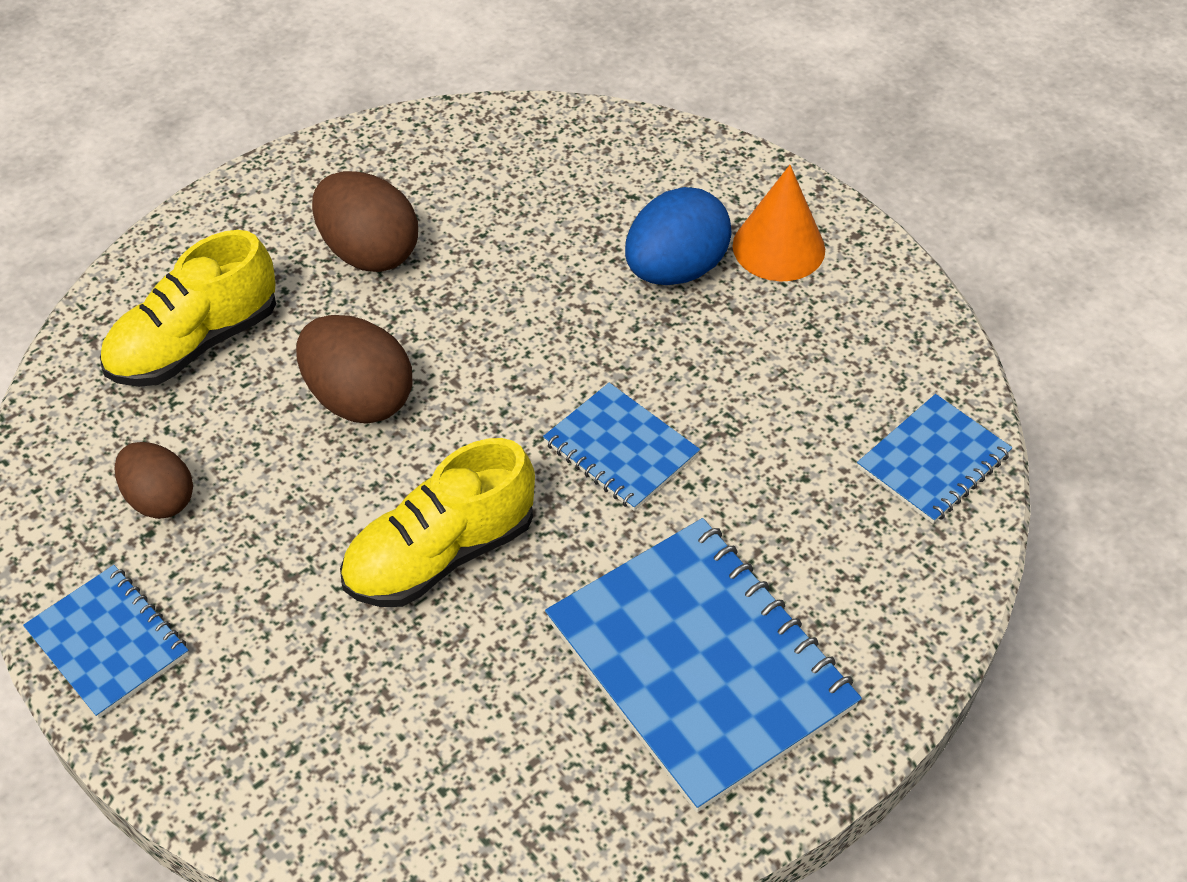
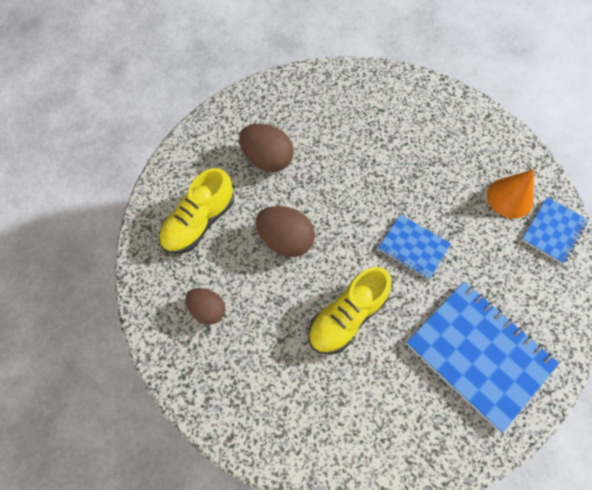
camera: 10 degrees left, 15 degrees up
blue notebook [23,565,189,718] -> none
blue egg [625,187,732,285] -> none
orange cone [733,165,825,281] -> orange cone moved to [487,169,534,219]

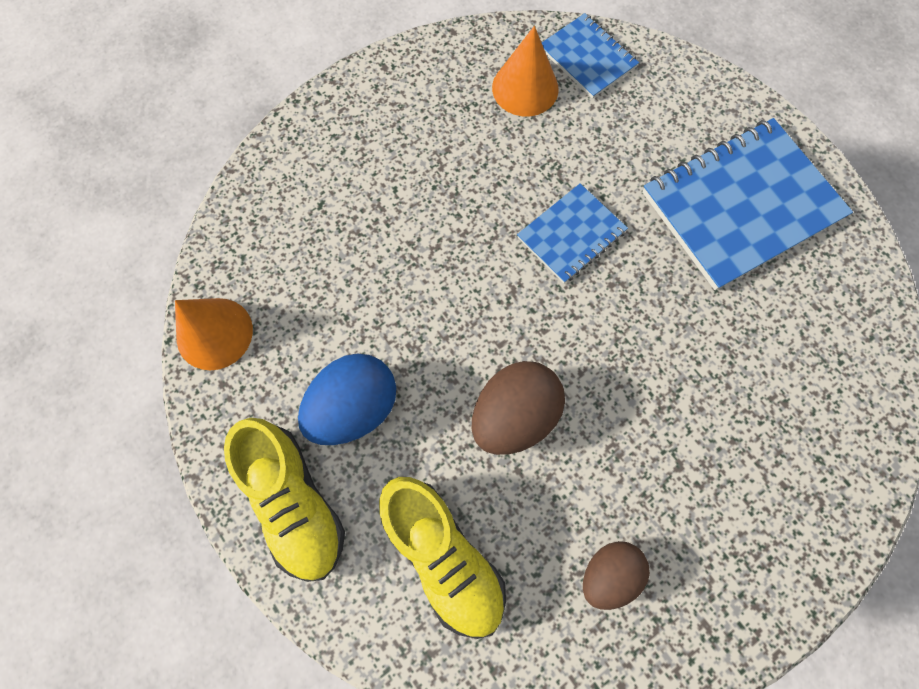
camera: 75 degrees left, 5 degrees up
brown egg [239,124,294,172] -> blue egg [298,353,396,445]
yellow shoe [309,267,392,355] -> yellow shoe moved to [224,418,345,582]
none -> orange cone [175,298,253,370]

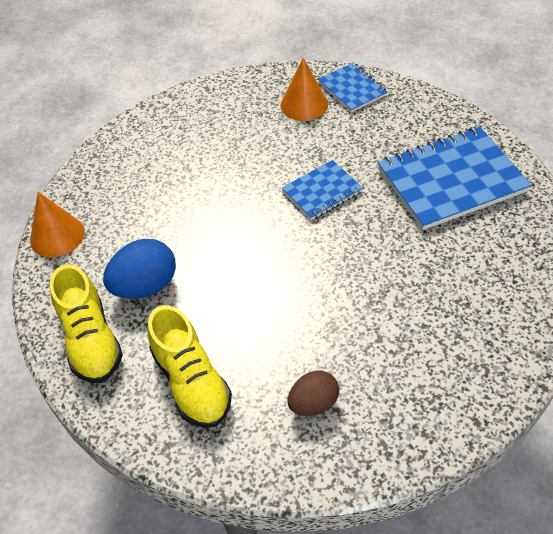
camera: 10 degrees right, 20 degrees down
brown egg [472,361,565,455] -> none

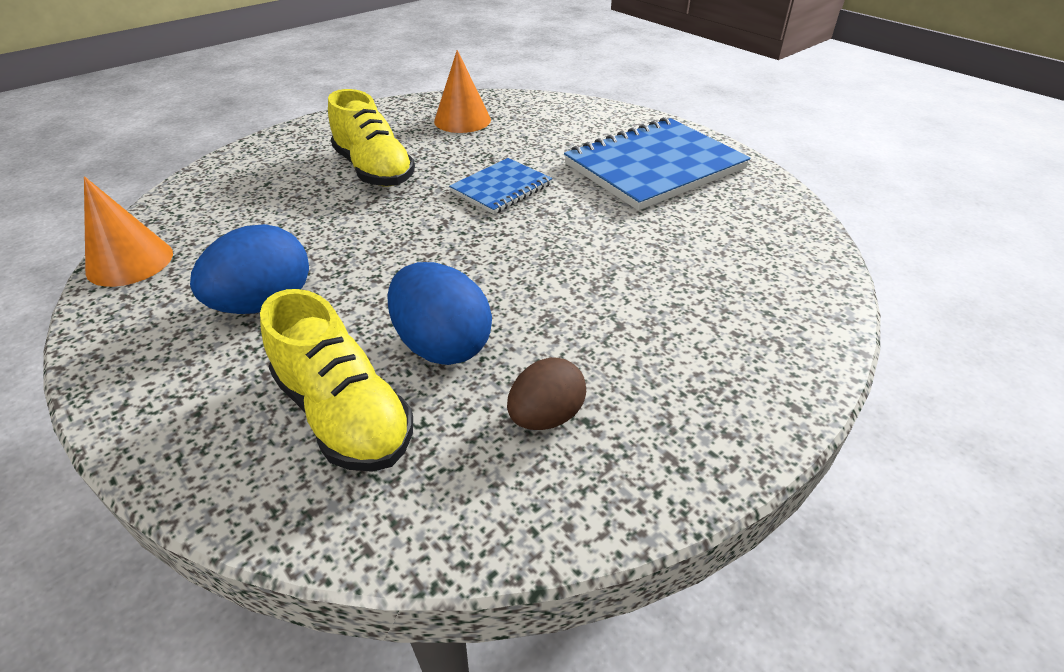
camera: 15 degrees left, 10 degrees down
yellow shoe [50,264,123,383] -> yellow shoe moved to [328,89,415,187]
blue notebook [318,63,388,112] -> none
none -> blue egg [387,262,492,365]

